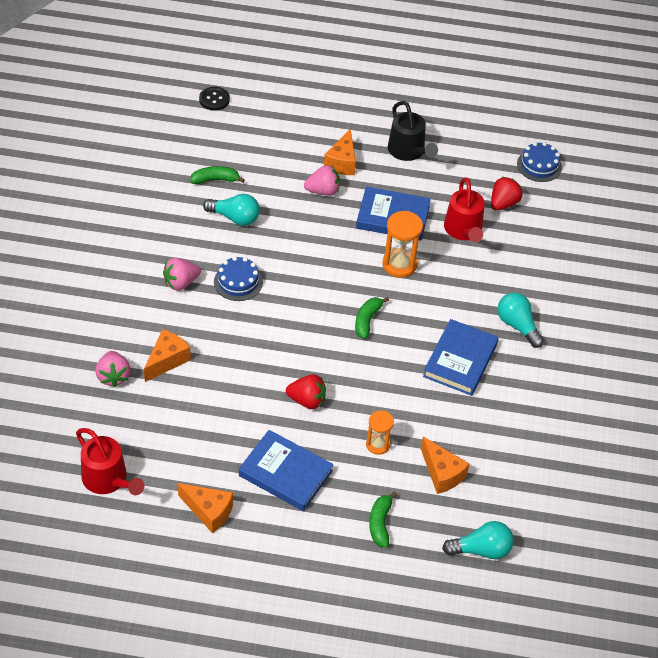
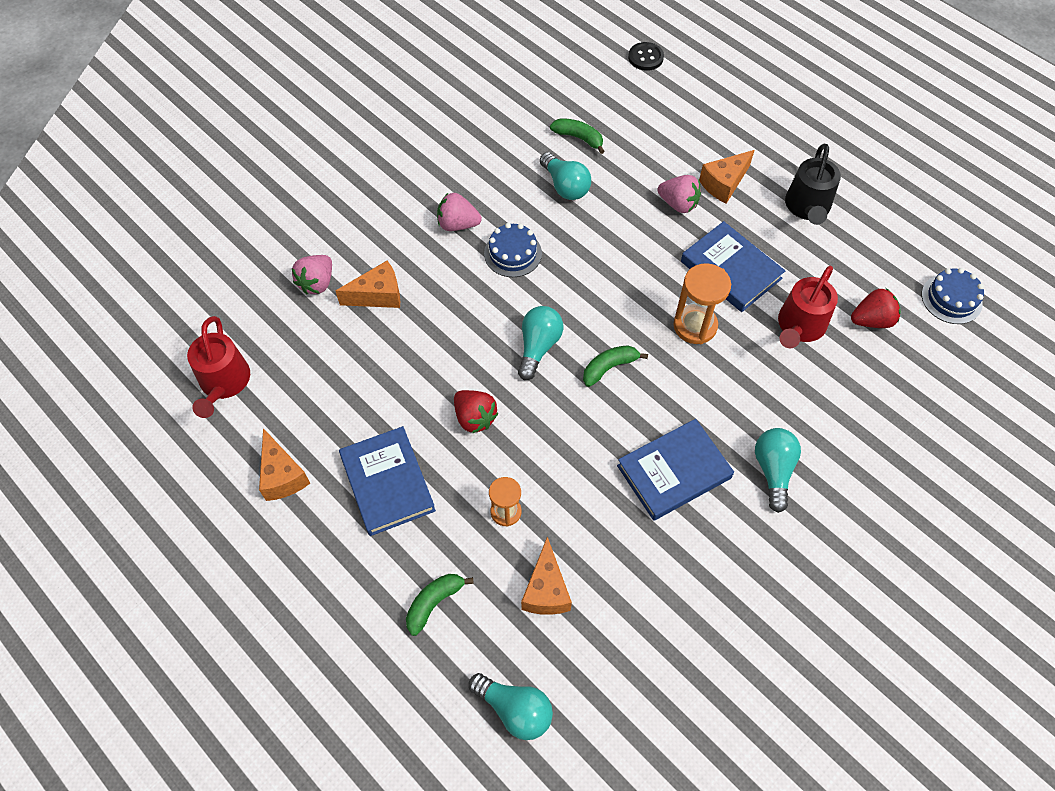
camera: 40 degrees right, 10 degrees up
none -> turquoise light bulb [518,306,563,380]

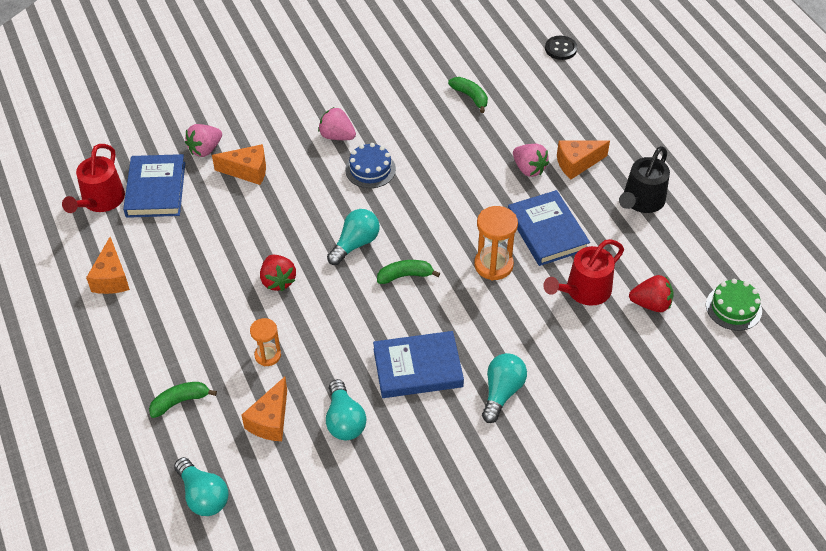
camera: 20 degrees right, 10 degrees down
blue book [339,426,436,536] -> blue book moved to [123,154,185,218]
turquoise light bulb [540,152,591,200] -> turquoise light bulb moved to [326,379,366,440]
blue cake [922,268,984,324] -> green cake [706,279,762,331]

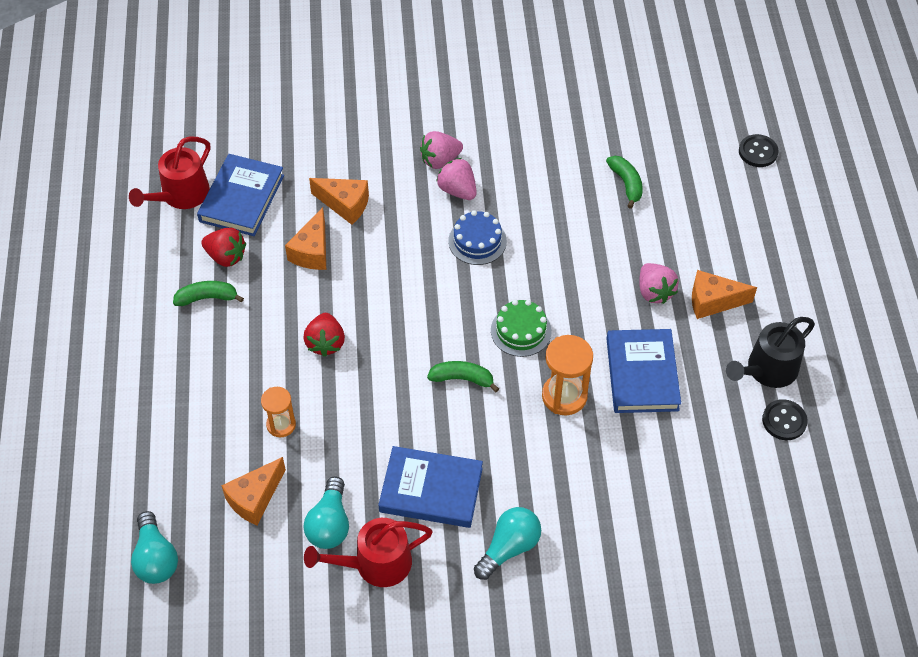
camera: 20 degrees right, 5 degrees up
orange cheese [86,237,130,294] -> orange cheese moved to [285,207,326,270]
green banana [149,382,217,418] -> green banana moved to [173,281,244,306]
pink strawberry [185,124,222,157] -> pink strawberry moved to [420,131,463,169]
turquoise light bulb [327,209,380,265] -> none
red watering can [543,239,624,306] -> red watering can moved to [304,518,433,587]
red strawberry [629,275,674,312] -> red strawberry moved to [201,228,246,267]
green cake [706,279,762,331] -> green cake moved to [491,300,552,357]
none -> black button [762,399,808,440]

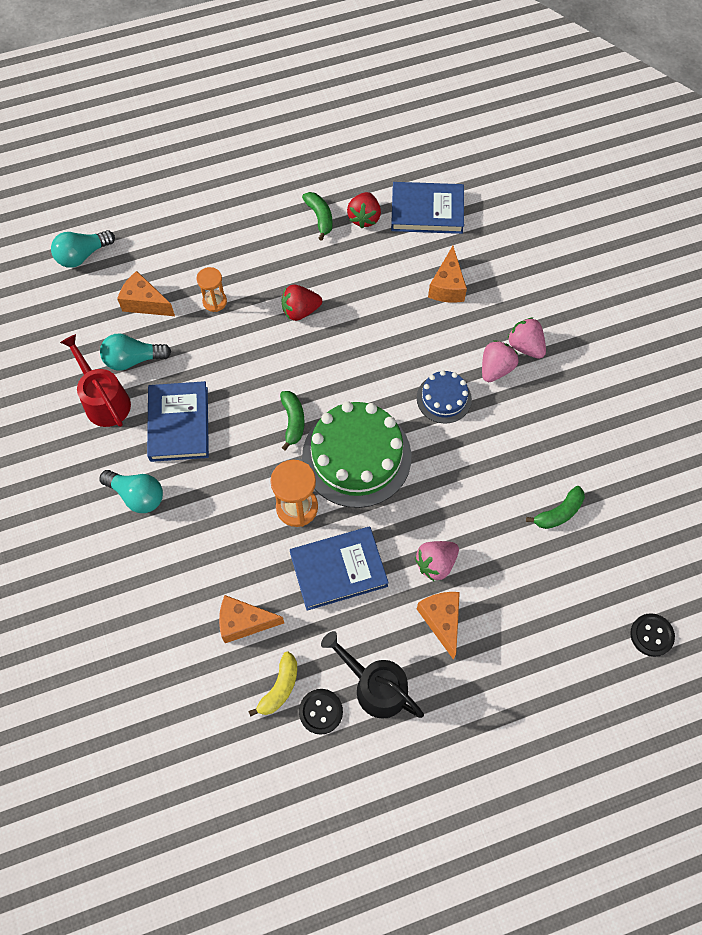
camera: 75 degrees right, 10 degrees up
red watering can [129,136,210,209] -> none
orange cheese [285,207,326,270] -> orange cheese moved to [219,595,284,643]
green cake [491,300,552,357] -> green cake [302,401,411,508], size x1.93
none -> yellow banana [249,651,297,717]

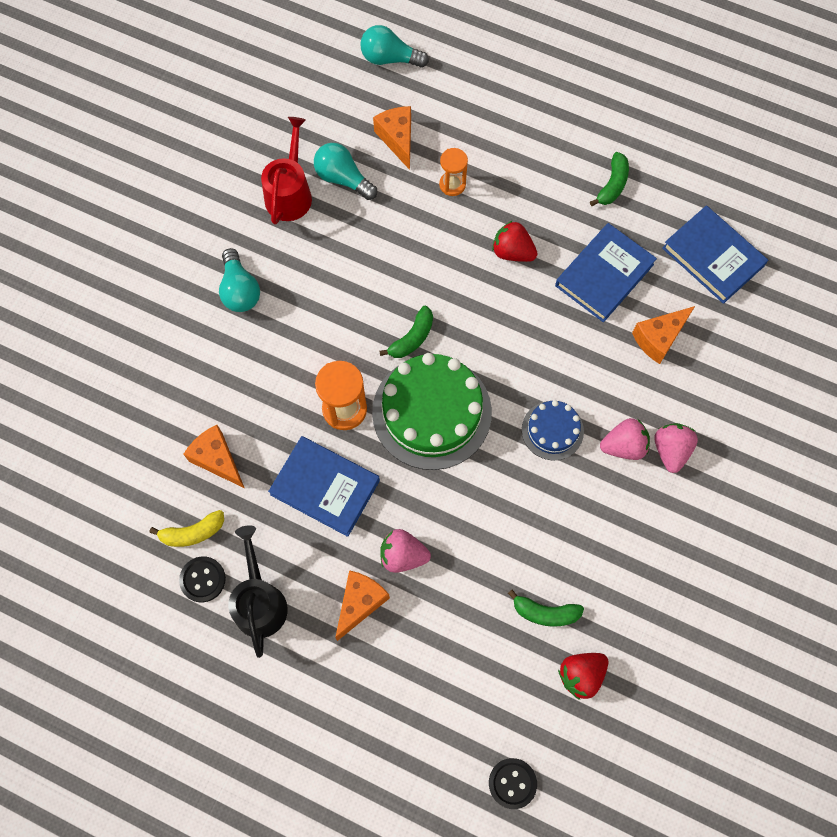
camera: 45 degrees right, 5 degrees up
blue book [147,381,209,462] -> blue book moved to [555,223,657,322]
red strawberry [347,192,381,228] -> red strawberry moved to [558,653,608,700]

